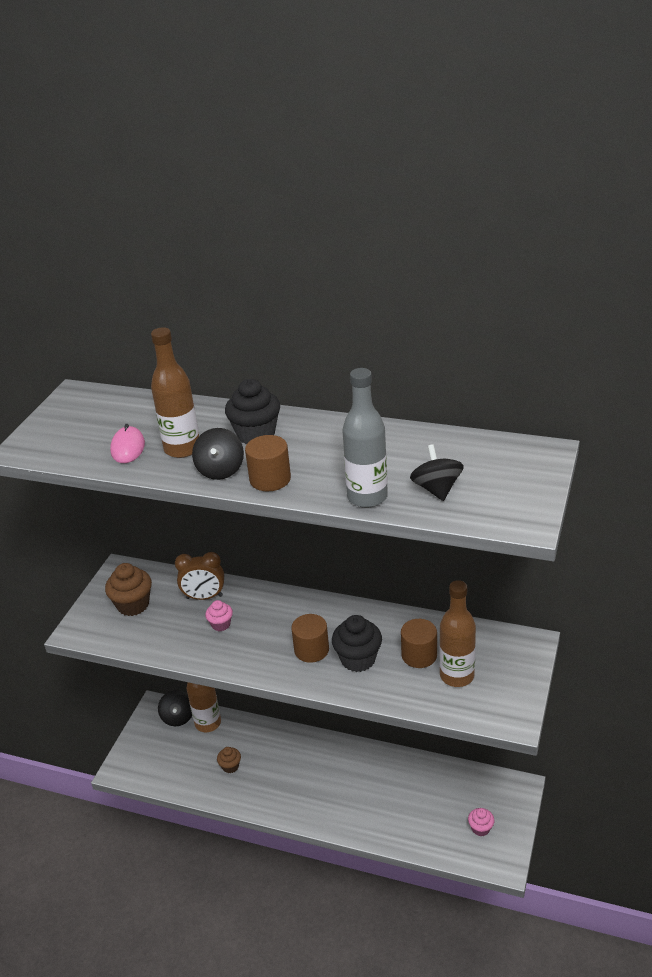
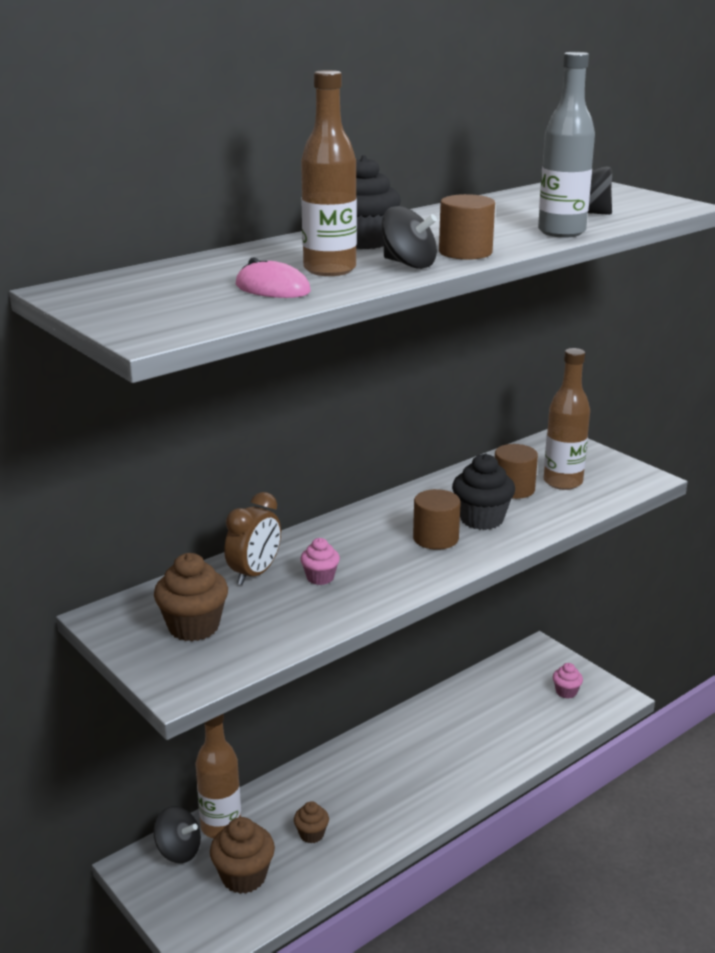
camera: 60 degrees left, 10 degrees down
none -> brown cupcake [210,817,275,894]

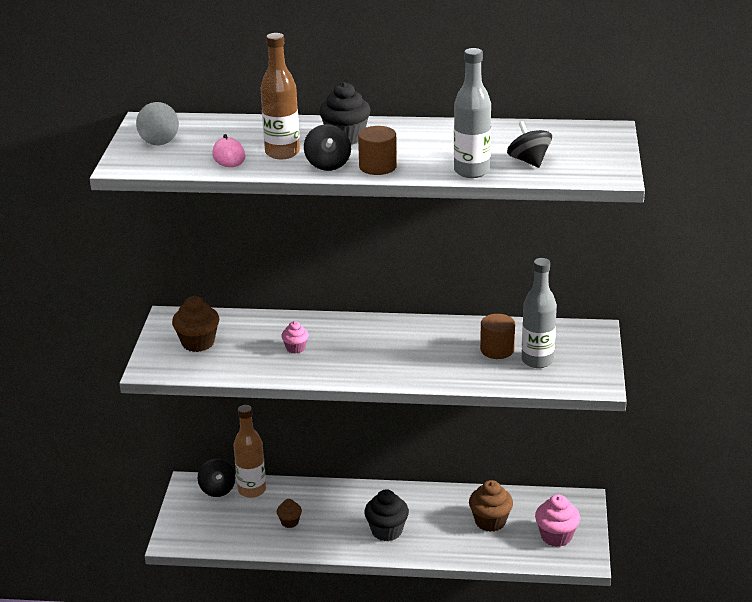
camera: 45 degrees right, 5 degrees up
brown cupcake [210,817,275,894] -> brown cupcake moved to [469,480,513,532]
brown clock [224,492,281,585] -> none
brown cylinder [413,489,461,550] -> none
black cupcake [452,453,515,530] -> black cupcake moved to [364,489,409,541]
brown bottle [544,348,590,490] -> grey bottle [522,258,557,368]
pink cupcake [553,663,583,699] -> pink cupcake [535,494,580,547], size x1.74
none -> grey cone [136,102,179,145]

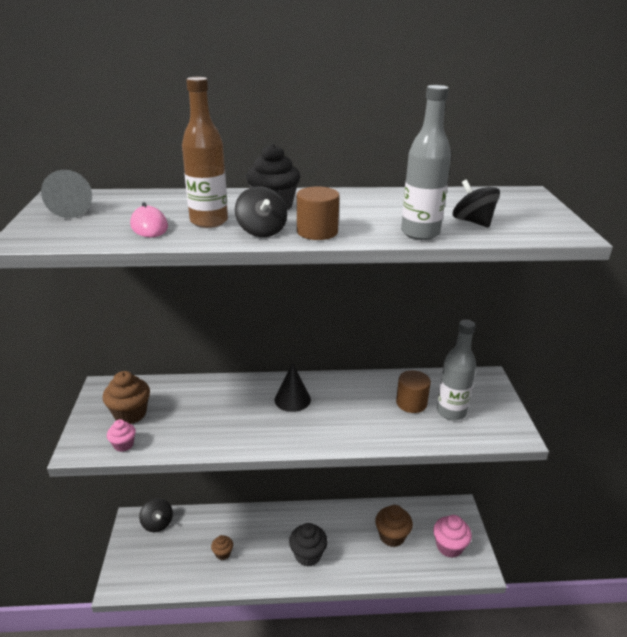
camera: 10 degrees left, 0 degrees up
brown bottle [234,405,266,498] -> none
pink cupcake [281,321,309,354] -> pink cupcake moved to [107,420,136,452]
none -> black cone [275,362,311,412]

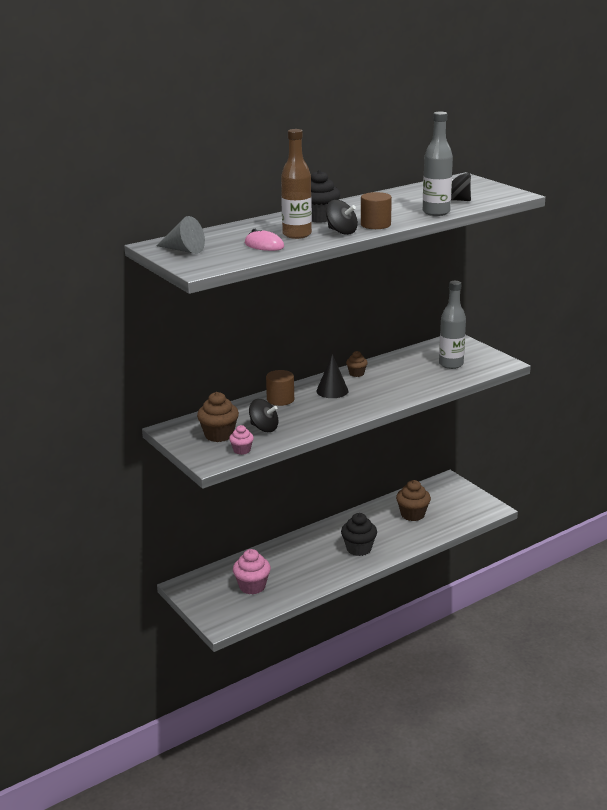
camera: 30 degrees left, 5 degrees down
black spinning top [139,498,173,532] -> black spinning top moved to [249,399,278,432]
brown cupcake [211,535,233,560] -> brown cupcake moved to [346,351,368,377]
brown cylinder [396,370,431,413] -> brown cylinder moved to [266,370,294,406]
pink cupcake [433,515,472,558] -> pink cupcake moved to [233,549,271,595]

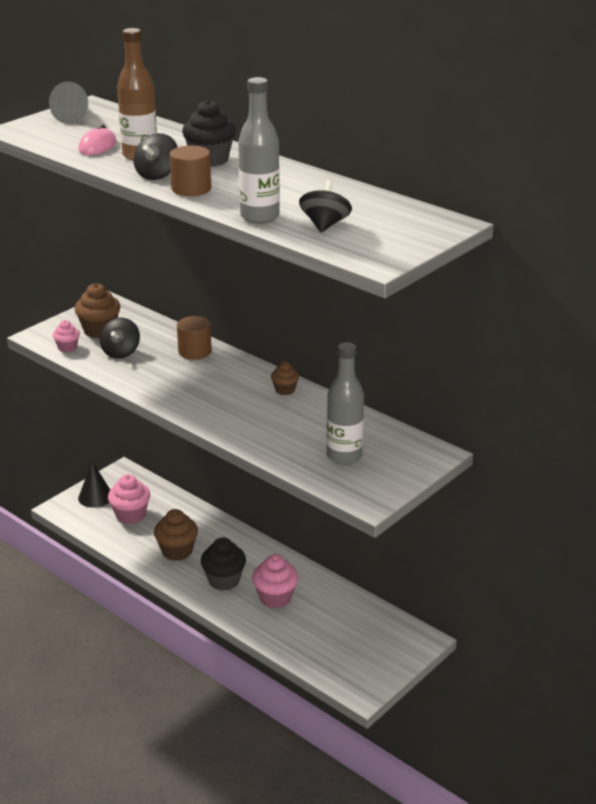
camera: 75 degrees right, 5 degrees up
black cone [316,354,349,398] -> black cone moved to [78,461,110,508]
brown cupcake [396,480,431,521] -> brown cupcake moved to [154,509,198,561]
none -> pink cupcake [252,554,299,609]

